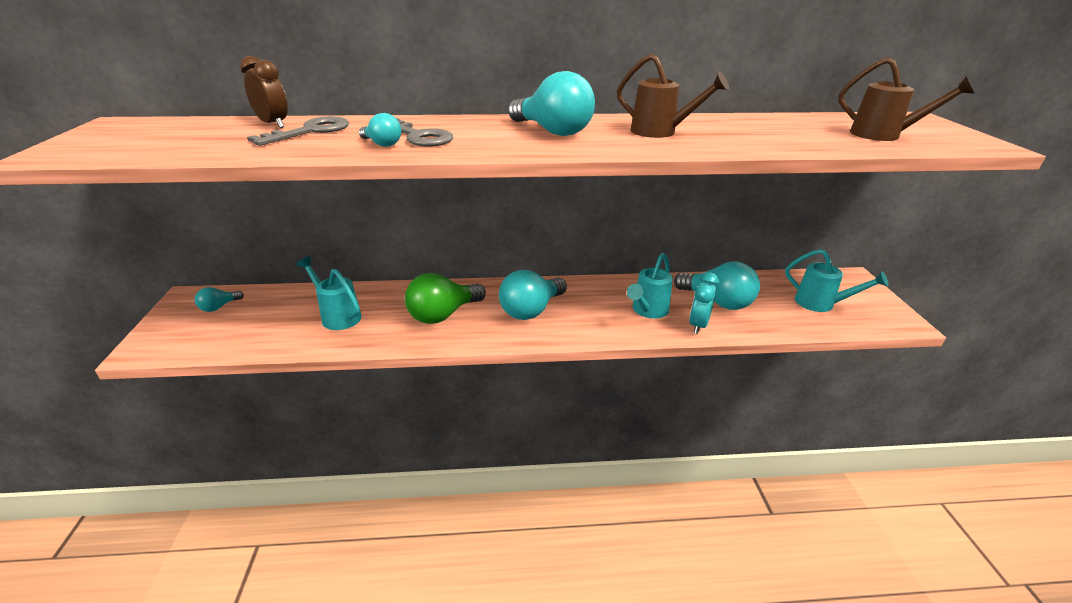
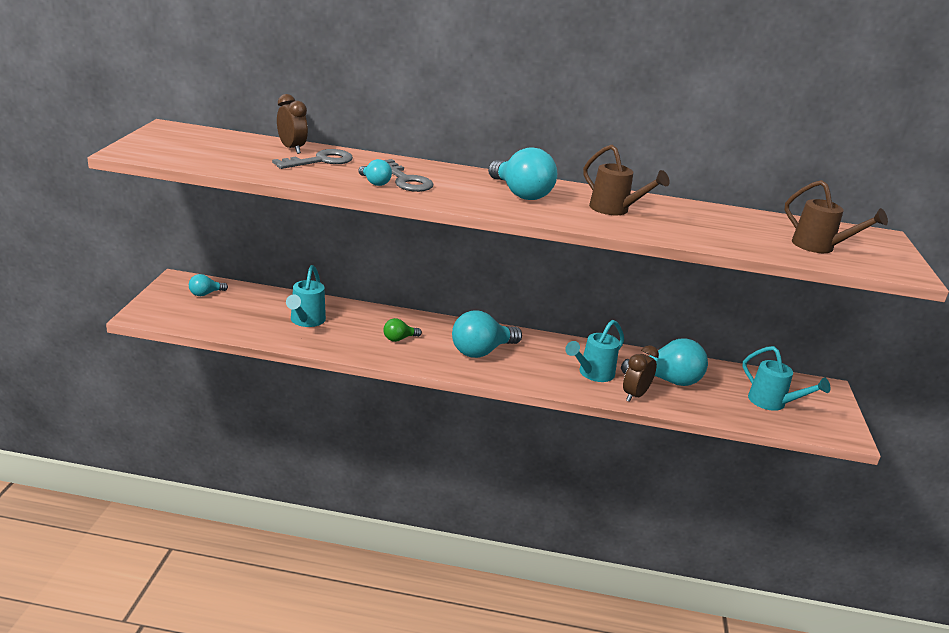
camera: 10 degrees right, 5 degrees down
turquoise watering can [296,256,362,330] -> turquoise watering can turned 135 degrees counterclockwise [286,265,326,327]
green light bulb [405,273,486,324] -> green light bulb [383,318,422,342], size x0.50
turquoise light bulb [674,261,760,310] -> turquoise light bulb turned 45 degrees counterclockwise [621,338,708,386]
turquoise clock [689,272,719,334] -> brown clock [623,345,659,402]

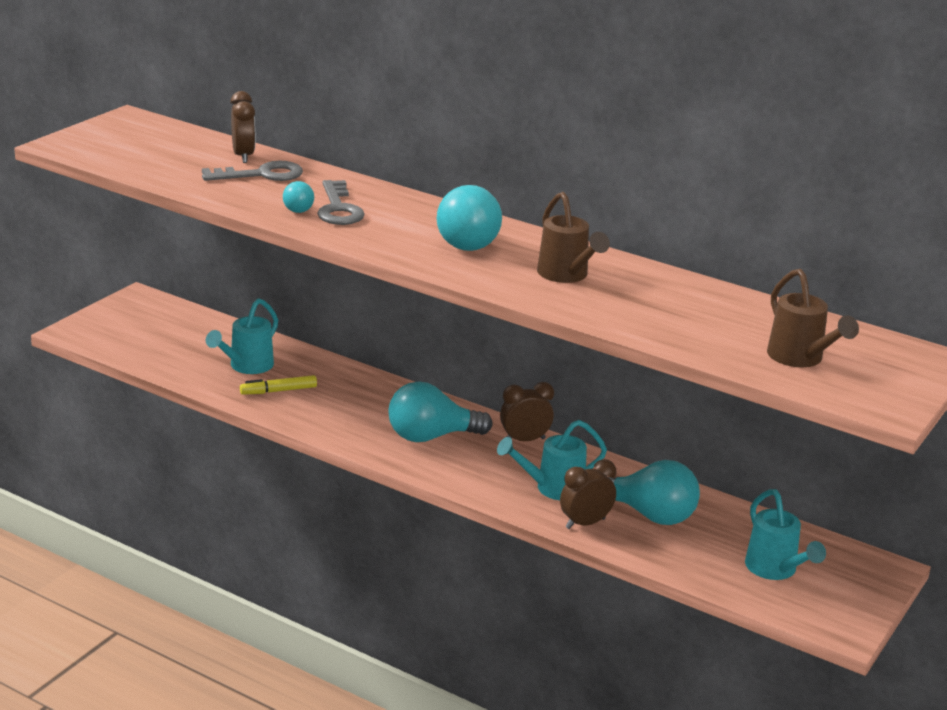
camera: 25 degrees right, 0 degrees up
turquoise light bulb [189,274,228,296] -> none
green light bulb [383,318,422,342] -> none
none -> yellow marker [240,375,317,395]
none -> brown clock [500,382,554,441]

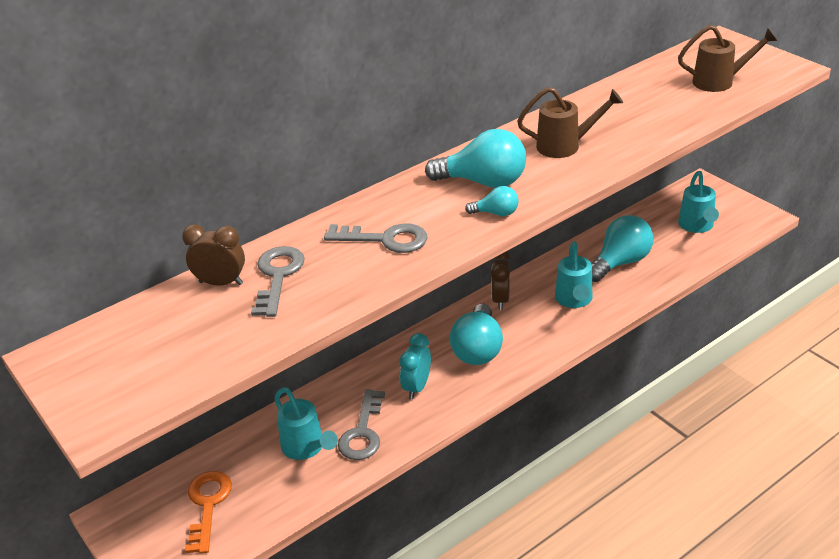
camera: 65 degrees left, 10 degrees up
yellow marker [240,375,317,395] -> grey key [338,389,385,460]
turquoise light bulb [283,181,314,213] -> turquoise light bulb moved to [465,186,519,216]
brown clock [560,459,617,529] -> none
turquoise watering can [745,489,826,580] -> turquoise watering can turned 90 degrees clockwise [678,171,719,233]
none -> orange key [185,471,232,554]
none -> turquoise clock [399,333,431,399]

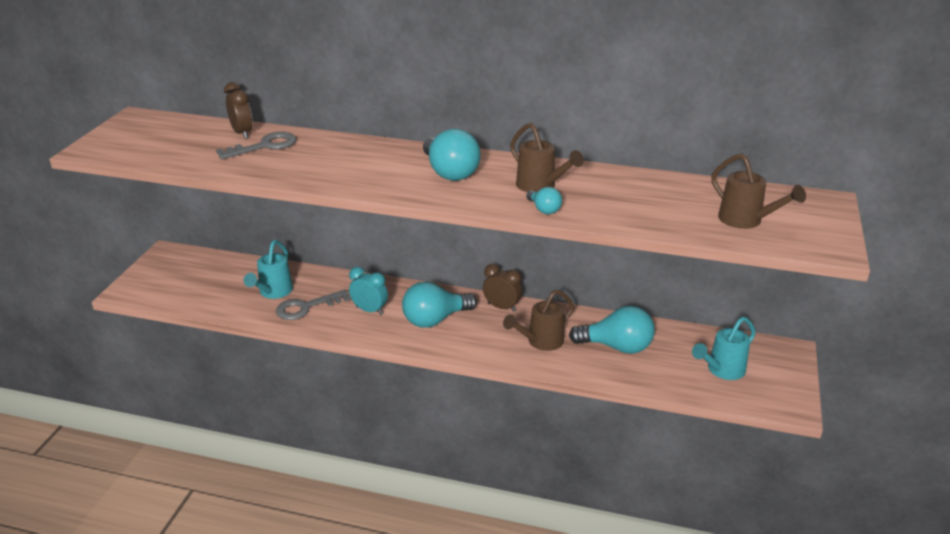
camera: 50 degrees right, 5 degrees down
orange key [185,471,232,554] -> none
grey key [324,224,428,253] -> none
turquoise clock [399,333,431,399] -> turquoise clock turned 45 degrees clockwise [349,267,388,315]
turquoise light bulb [465,186,519,216] -> turquoise light bulb moved to [526,187,562,214]
brown clock [491,251,510,310] -> brown clock turned 60 degrees clockwise [483,264,522,312]
turquoise watering can [555,241,592,308] -> brown watering can [503,290,574,351]

